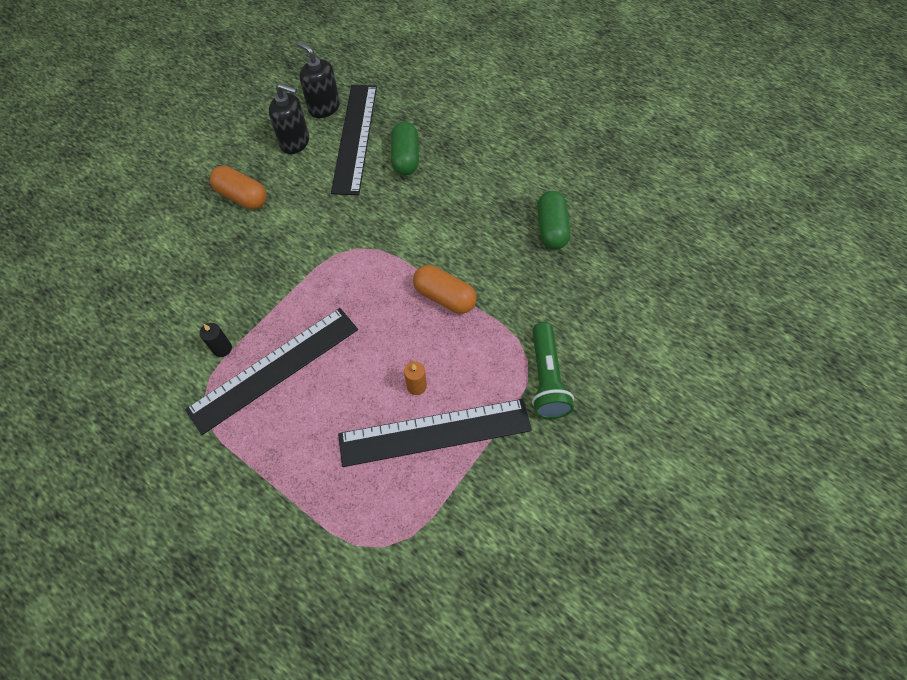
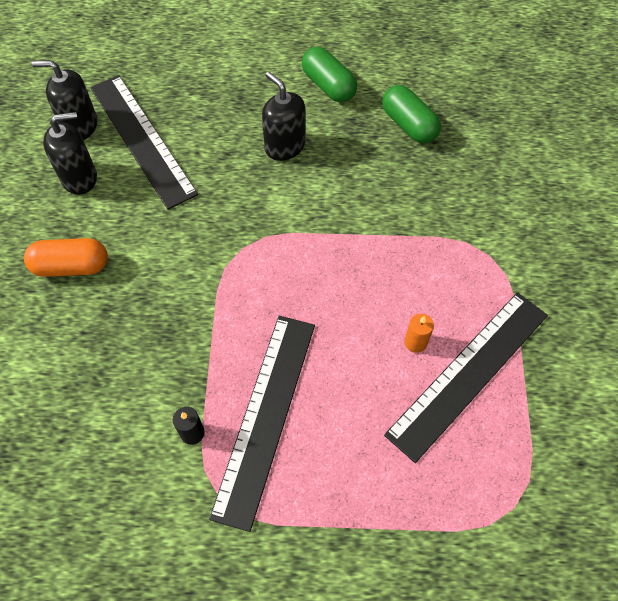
camera: 35 degrees left, 0 degrees up
green capsule [391,122,419,176] -> green capsule moved to [302,47,357,103]
orange capsule [413,265,477,314] -> none
green flashlight [532,322,574,419] -> none
none -> black soap dispenser [262,72,305,161]

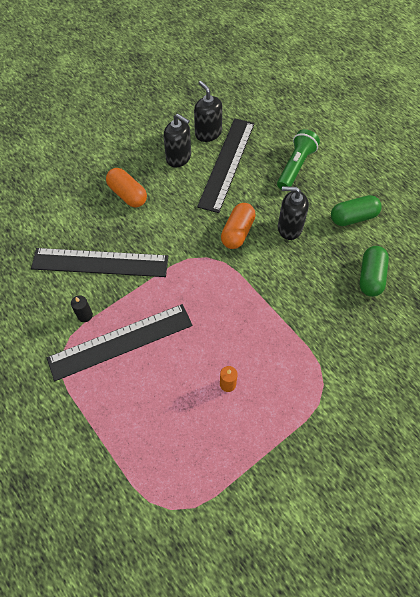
camera: 50 degrees right, 0 degrees up
black soap dispenser [262,72,305,161] -> black soap dispenser turned 90 degrees counterclockwise [278,186,309,240]
green capsule [302,47,357,103] -> green capsule turned 60 degrees clockwise [331,195,382,226]
black ruler [384,292,548,463] -> black ruler moved to [31,248,168,277]
none -> orange capsule [221,203,256,249]
none -> green flashlight [277,129,320,190]

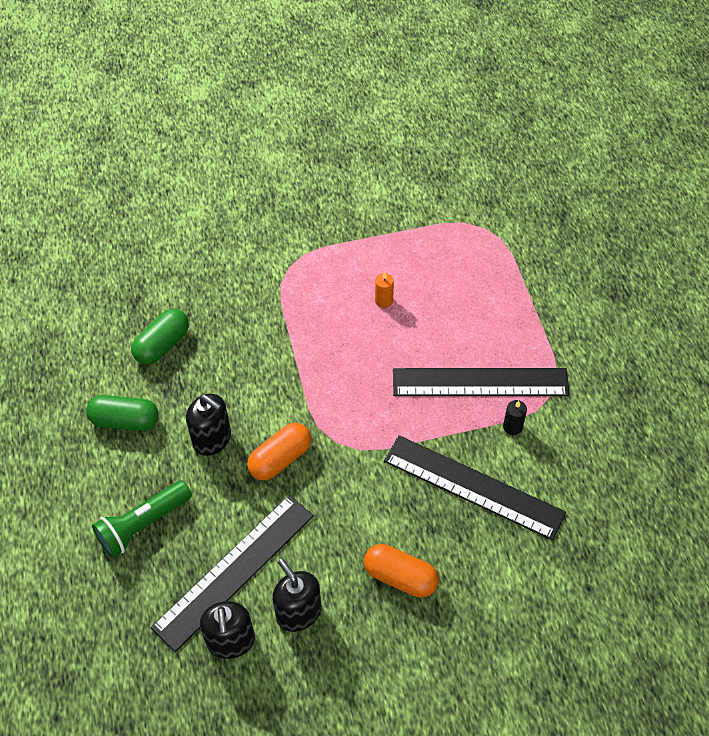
camera: 155 degrees left, 5 degrees down
orange capsule [106,168,147,207] -> orange capsule turned 45 degrees counterclockwise [364,544,439,598]

